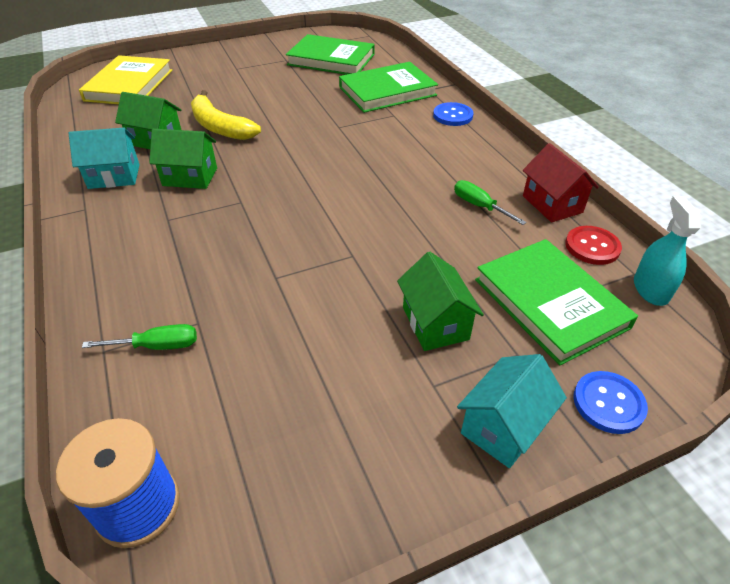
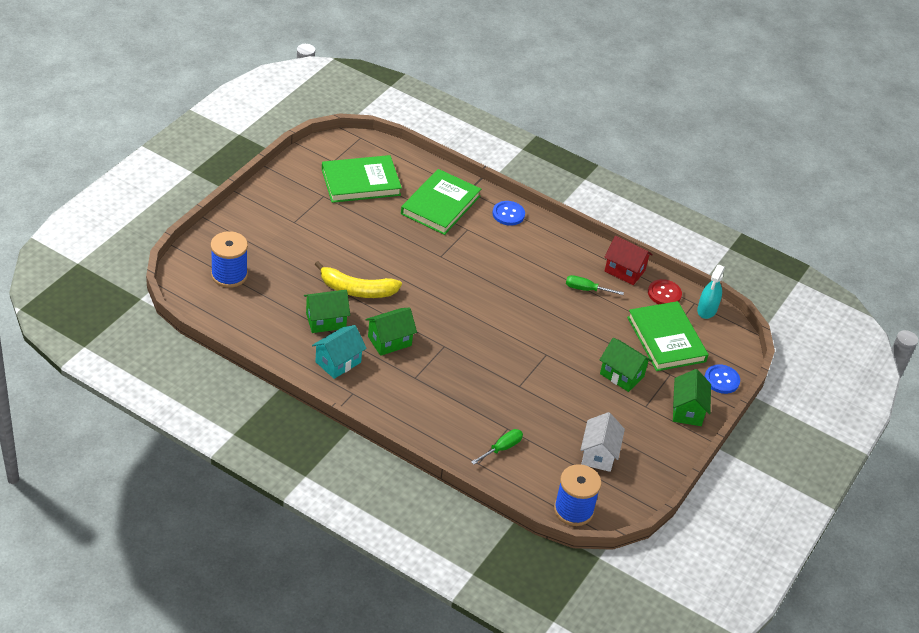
camera: 40 degrees left, 0 degrees up
yellow book [79,55,172,104] -> blue spool [211,231,248,288]
turquoise house [457,354,567,468] -> green house [673,369,711,426]
green book [475,239,638,365] -> green book turned 45 degrees clockwise [627,301,709,371]
turquoise spray bottle [634,196,701,306] -> turquoise spray bottle turned 120 degrees counterclockwise [697,265,725,319]
none -> white house [580,412,625,472]

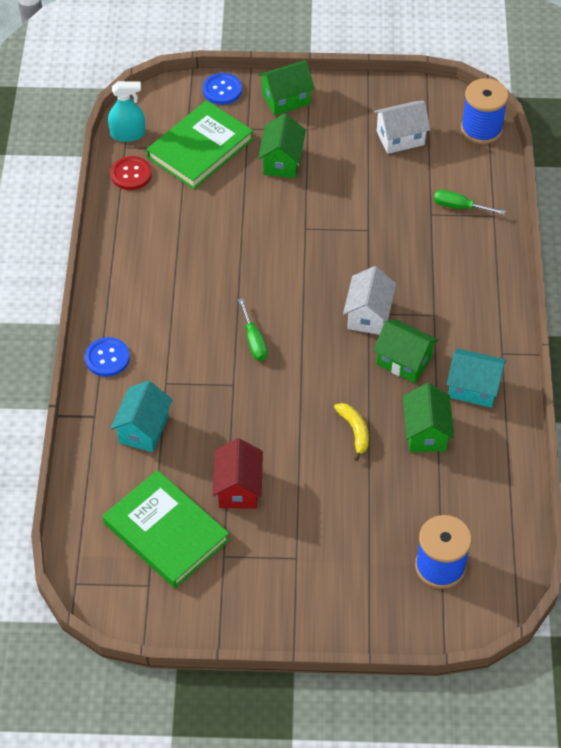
camera: 115 degrees left, 10 degrees up
green house [304,290,350,333] -> green house turned 45 degrees clockwise [403,383,454,452]
yellow banana [315,261,402,298] -> yellow banana [334,403,369,461], size x0.57
green book [401,169,481,235] -> turquoise house [111,381,173,452]
green screwdriver [566,275,624,295] -> green screwdriver moved to [238,298,268,361]
red house [604,236,653,285] -> red house moved to [213,438,263,509]
none -> white house [343,266,396,335]

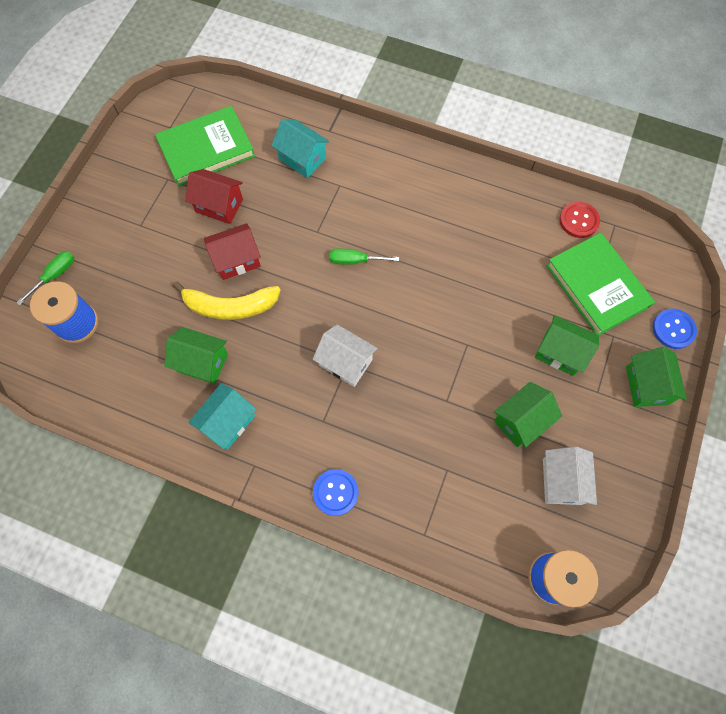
camera: 110 degrees right, 15 degrees up
blue button [85,337,130,377] -> blue button moved to [313,469,358,516]
turquoise spray bottle [108,81,145,142] -> none
yellow banana [334,403,369,461] -> yellow banana [173,281,281,320], size x1.75
green house [373,319,439,383] -> green house moved to [494,382,562,447]
green screwdriver [434,190,505,215] -> green screwdriver moved to [16,251,74,305]
none -> red house [204,223,261,280]

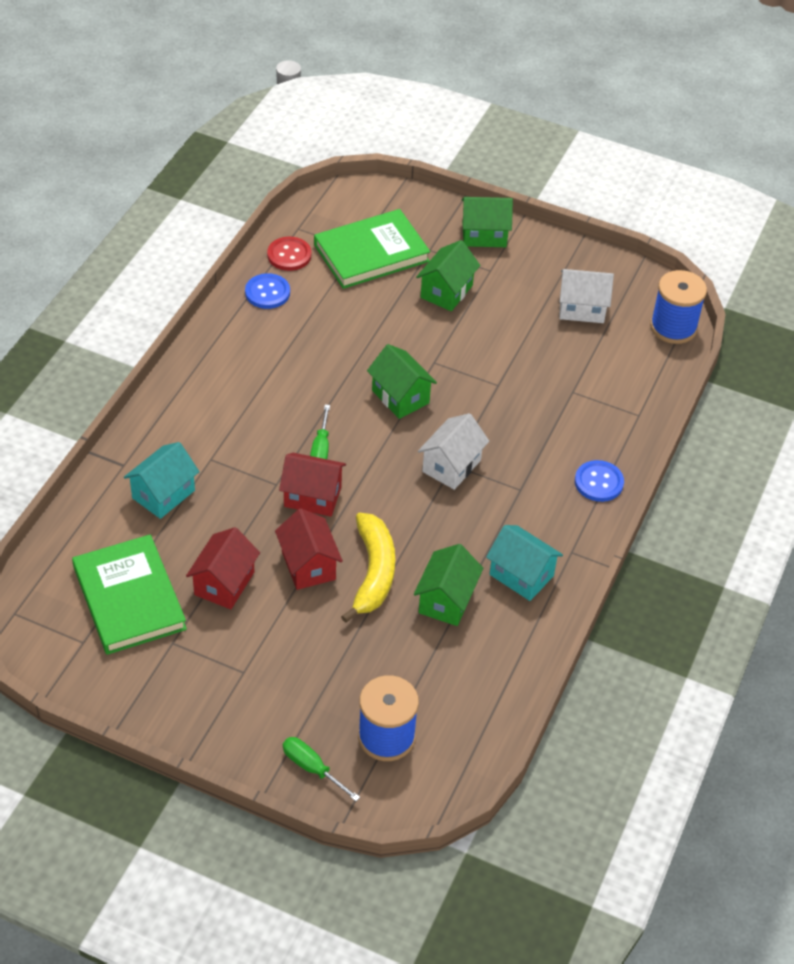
camera: 90 degrees left, 20 degrees down
green house [494,382,562,447] -> green house moved to [367,344,437,419]
blue button [653,309,697,349] -> blue button moved to [245,273,290,309]
none -> red house [279,453,346,517]

